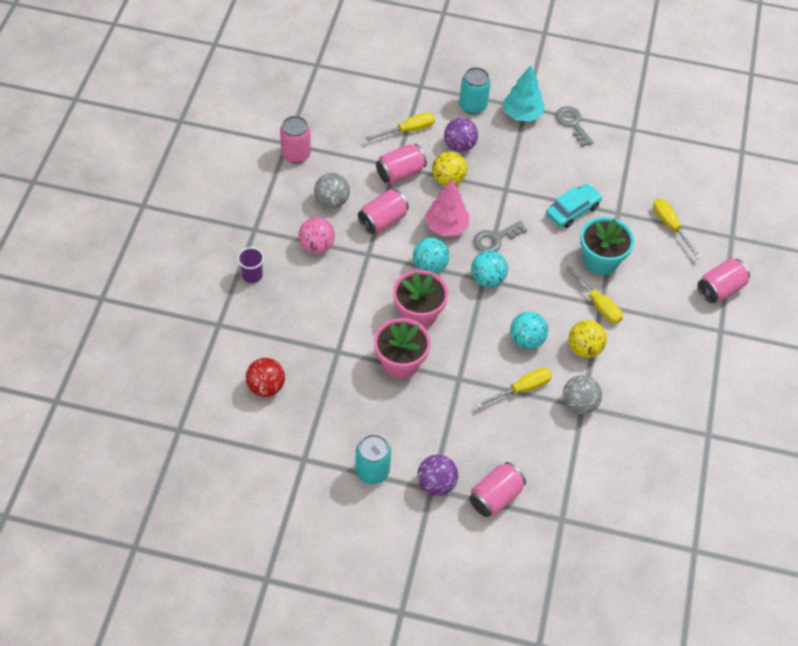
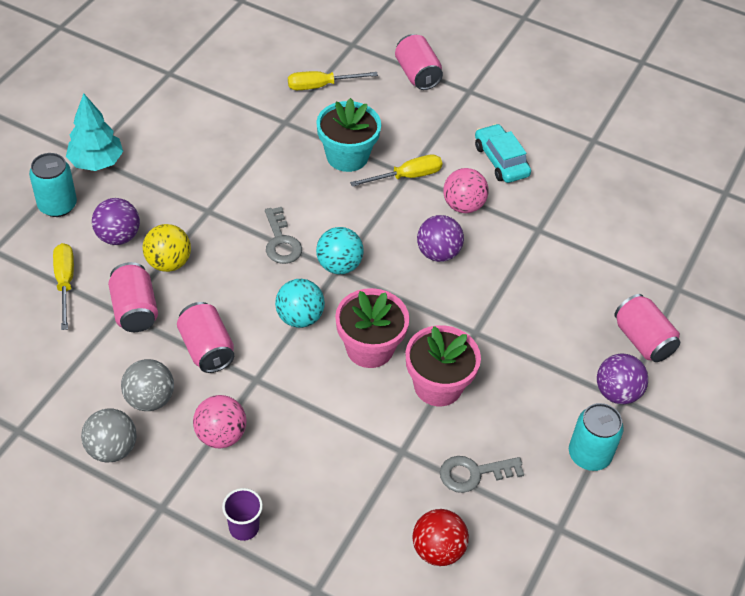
camera: 75 degrees left, 5 degrees down
pink can [280,116,311,164] -> none
pink tree [425,180,469,236] -> none
yellow screwdriver [476,367,552,408] -> none
turquoise ball [510,311,548,349] -> purple ball [417,215,464,262]
turquoise car [546,184,602,228] -> turquoise car moved to [475,124,531,183]
grey key [555,106,593,147] -> grey key moved to [440,456,524,493]
grey ball [563,375,602,414] -> grey ball moved to [81,408,136,463]
yellow ball [568,320,607,358] -> pink ball [443,168,489,213]

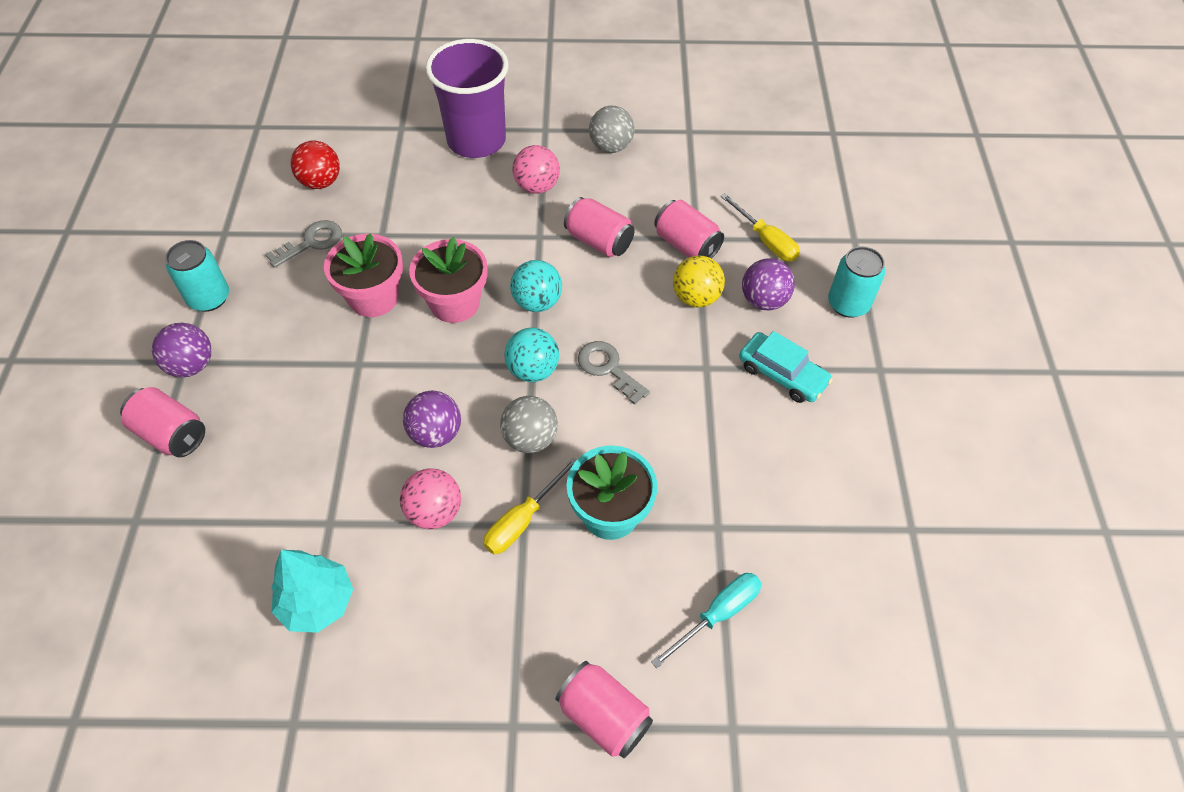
camera: 155 degrees right, 5 degrees up
turquoise tree [66,93,123,171] -> turquoise tree moved to [272,550,353,633]
grey ball [121,359,174,411] -> grey ball moved to [500,396,558,453]
purple cup [222,488,263,541] -> purple cup [425,39,509,158], size x2.41
yellow screwdriver [288,71,378,90] -> turquoise screwdriver [651,573,762,668]
turquoise car [475,124,531,183] -> turquoise car moved to [739,331,833,403]

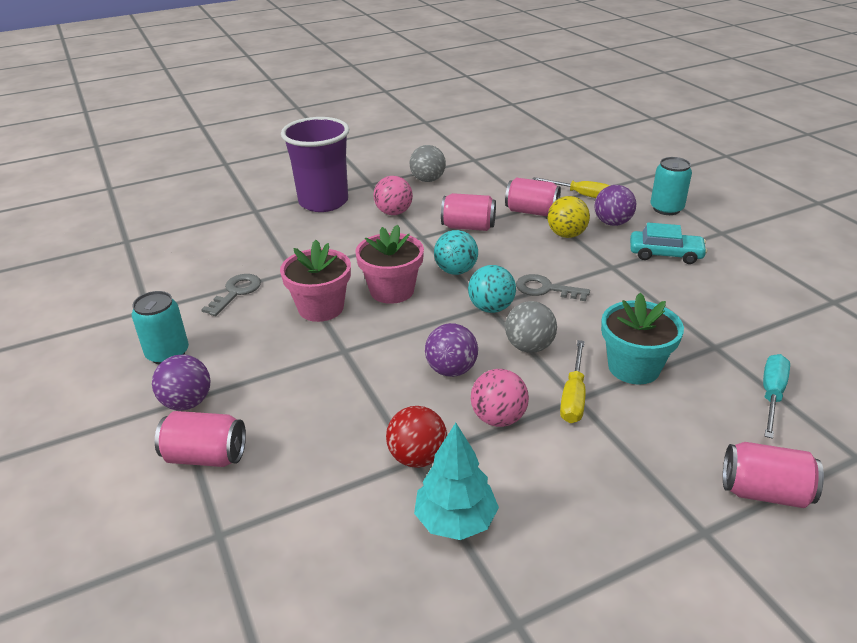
camera: 25 degrees left, 20 degrees down
red ball [291,141,340,189] -> red ball moved to [386,406,447,468]

